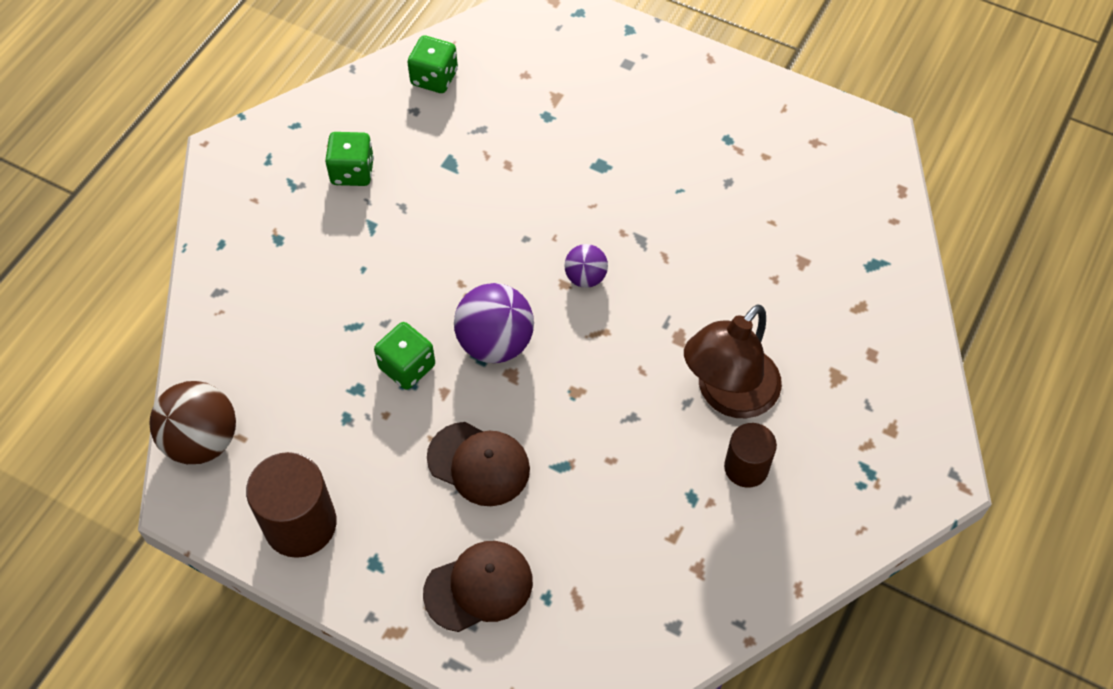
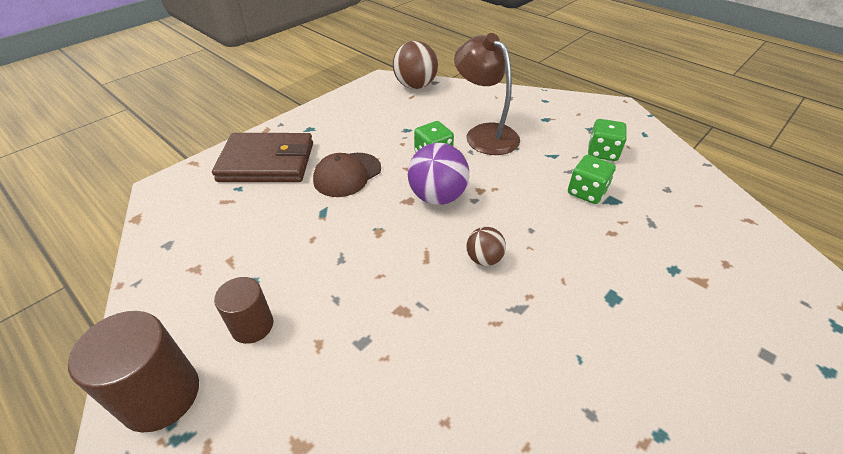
camera: 105 degrees right, 15 degrees down
brown cylinder [246,452,337,558] -> brown cylinder moved to [68,311,199,432]
green dice [407,35,458,93] -> green dice moved to [568,155,616,204]
brown cap [423,541,533,632] -> brown wallet [212,133,313,182]
purple ball [564,244,608,288] -> brown ball [466,227,506,266]
brown lamp [684,304,782,418] -> brown lamp moved to [454,33,520,155]

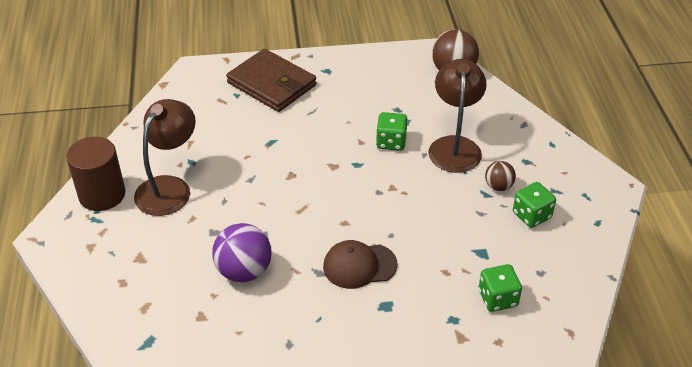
camera: 40 degrees right, 0 degrees up
brown cylinder [214,277,273,344] -> brown lamp [134,99,196,216]
brown cap [313,153,381,197] -> brown cap moved to [323,240,397,289]
purple ball [408,143,469,205] -> purple ball moved to [212,223,272,282]
brown ball [466,227,506,266] -> brown ball moved to [485,161,516,191]
green dice [568,155,616,204] -> green dice moved to [479,264,522,312]

